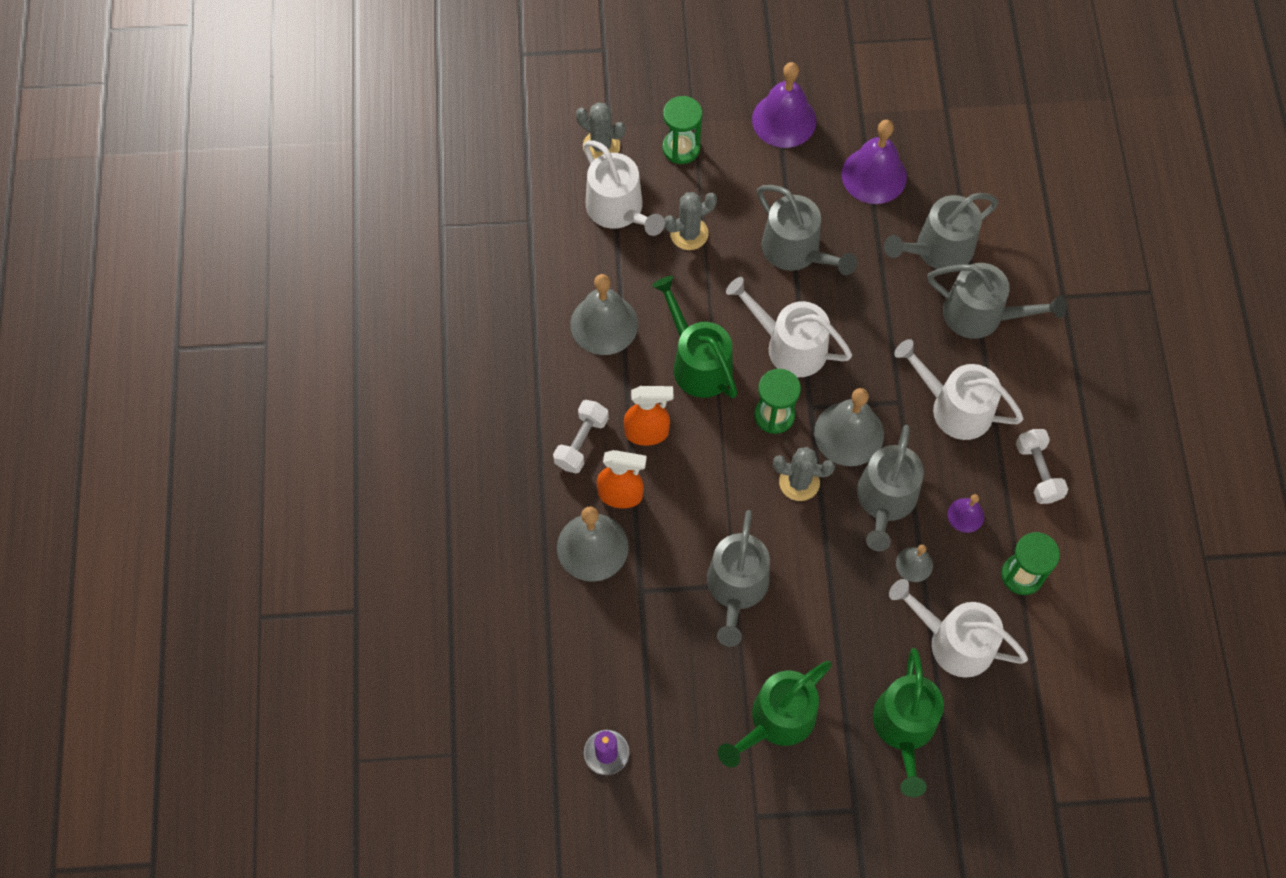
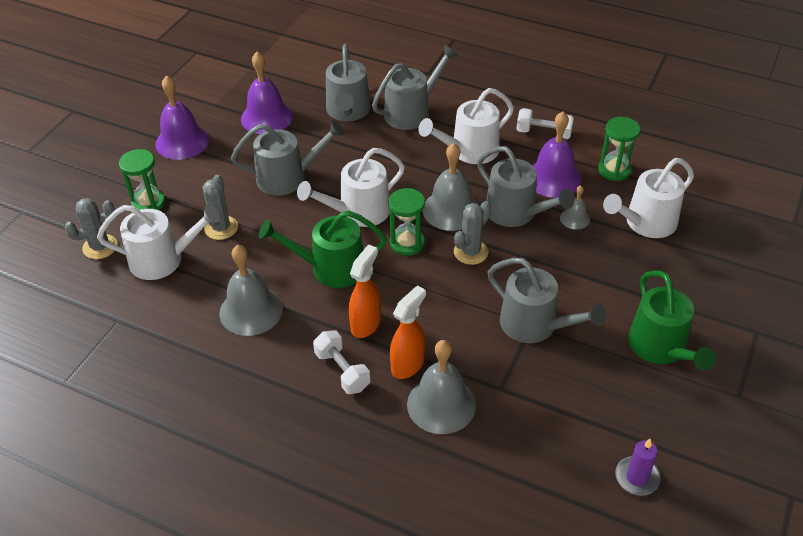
camera: 60 degrees left, 20 degrees down
green watering can [873,648,944,797] -> none
purple bell [948,494,984,533] -> purple bell [532,111,582,198], size x1.95

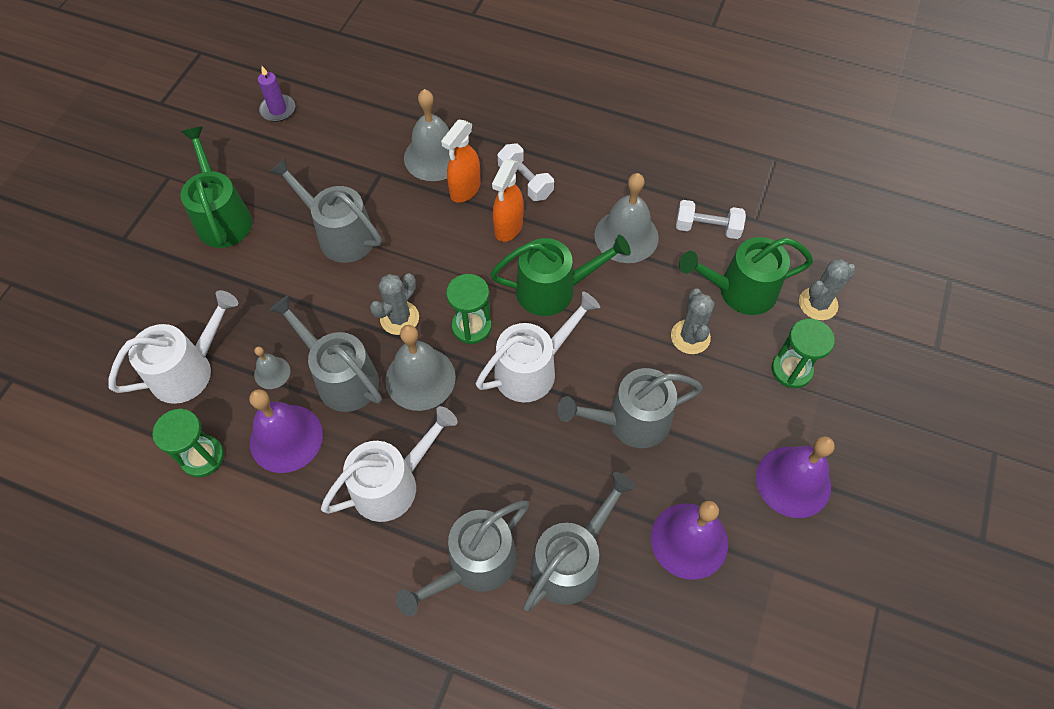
camera: 175 degrees right, 15 degrees up
white watering can [97,205,220,280] -> green watering can [679,237,813,315]
grey watering can [326,44,371,121] -> grey watering can turned 45 degrees clockwise [523,472,636,611]
white dumbbell [516,108,574,139] -> white dumbbell moved to [676,200,746,239]

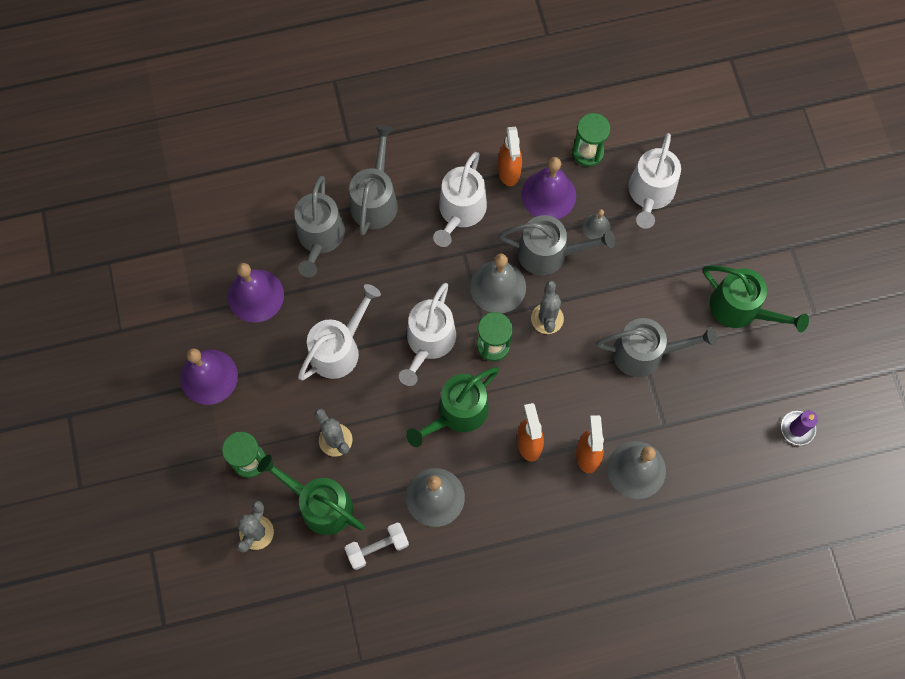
camera: 145 degrees right, 10 degrees up
white dumbbell [498,143,554,201] -> none
grey watering can [557,368,703,448] -> white watering can [298,284,381,380]
green watering can [679,237,813,315] -> green watering can turned 105 degrees counterclockwise [257,455,365,535]
none -> orange spray bottle [498,127,522,186]

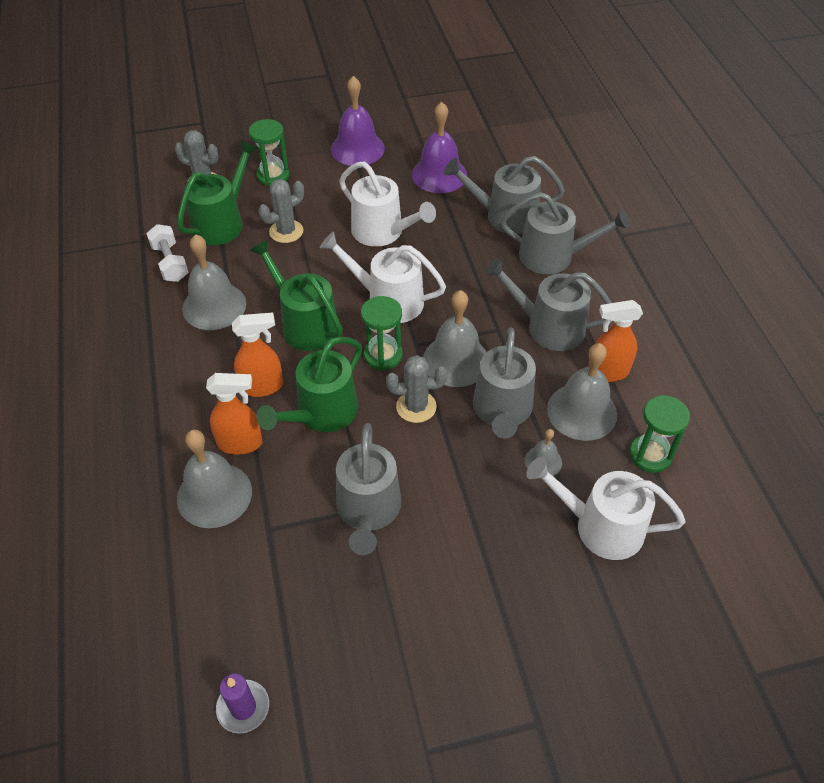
camera: 90 degrees right, 20 degrees down
white watering can [433,152,487,247] -> grey watering can [485,258,612,351]
purple bell [522,157,576,219] -> grey bell [547,343,617,441]
green watering can [703,265,809,332] -> green watering can moved to [256,337,362,432]

